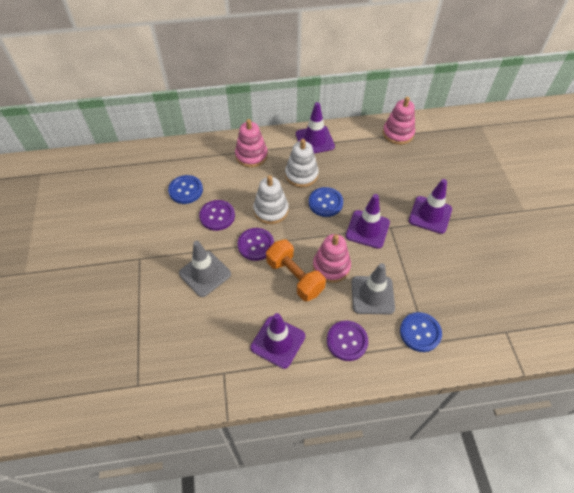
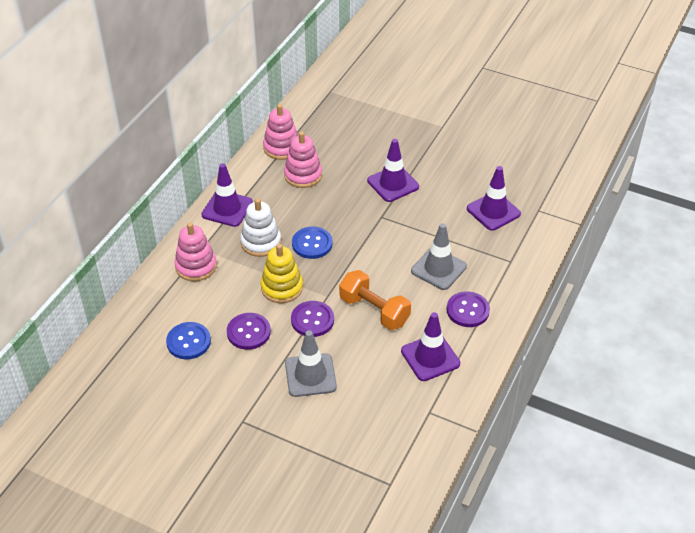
camera: 55 degrees left, 10 degrees down
white stacking toy [253,175,289,224] -> yellow stacking toy [261,244,303,303]
orange dumbbell [266,239,326,301] -> orange dumbbell turned 45 degrees clockwise [339,270,411,330]
pink stacking toy [313,234,351,283] -> pink stacking toy moved to [284,132,322,188]
purple traffic cone [346,194,390,249] -> purple traffic cone moved to [467,166,521,231]
blue button [400,312,442,352] -> none

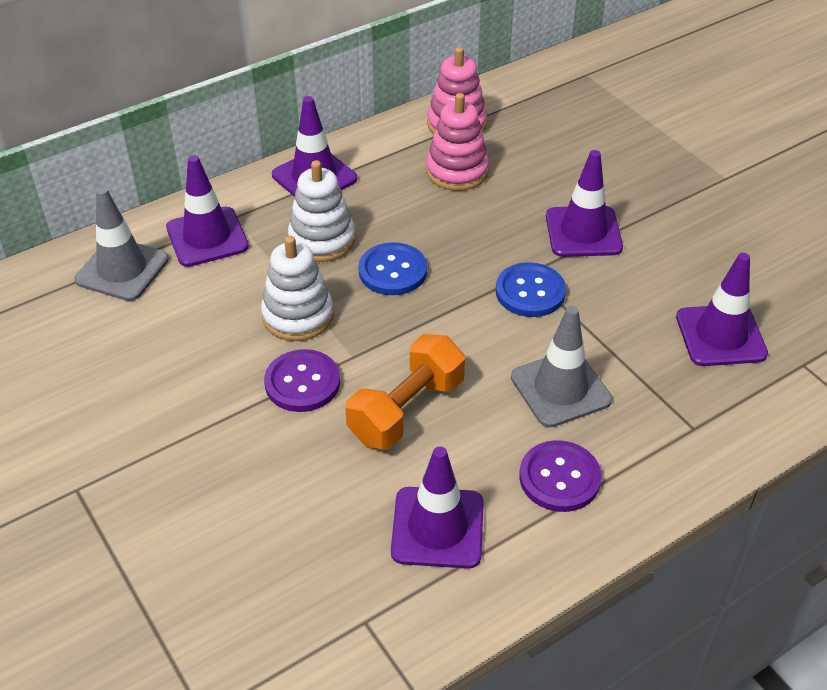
camera: 30 degrees right, 0 degrees up
blue button [166,322,211,359] -> blue button moved to [496,262,566,317]
pink stacking toy [174,222,217,281] -> purple traffic cone [166,155,249,267]
purple button [227,313,271,350] -> none
yellow stacking toy [261,244,303,303] -> white stacking toy [261,236,334,341]
grey traffic cone [285,330,337,397] -> grey traffic cone moved to [75,187,169,301]
orange dumbbell [339,270,411,330] -> orange dumbbell turned 60 degrees clockwise [345,334,465,450]

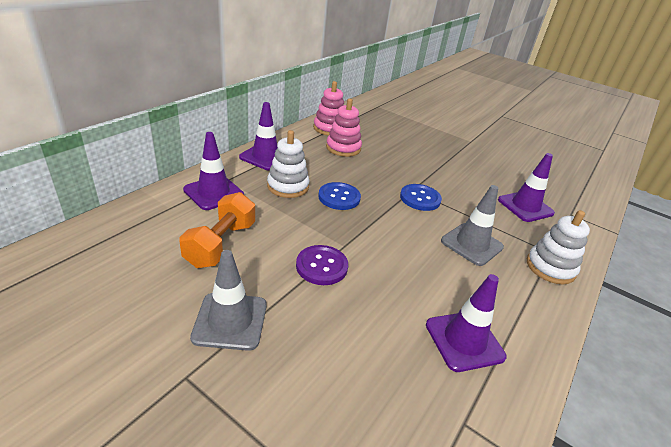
camera: 25 degrees left, 10 degrees down
grey traffic cone [75,187,169,301] -> grey traffic cone moved to [190,250,267,351]
white stacking toy [261,236,334,341] -> white stacking toy moved to [527,210,590,285]
orange dumbbell [345,334,465,450] -> orange dumbbell moved to [180,192,255,268]
purple button [519,440,602,512] -> none
purple traffic cone [546,150,623,257] -> none

